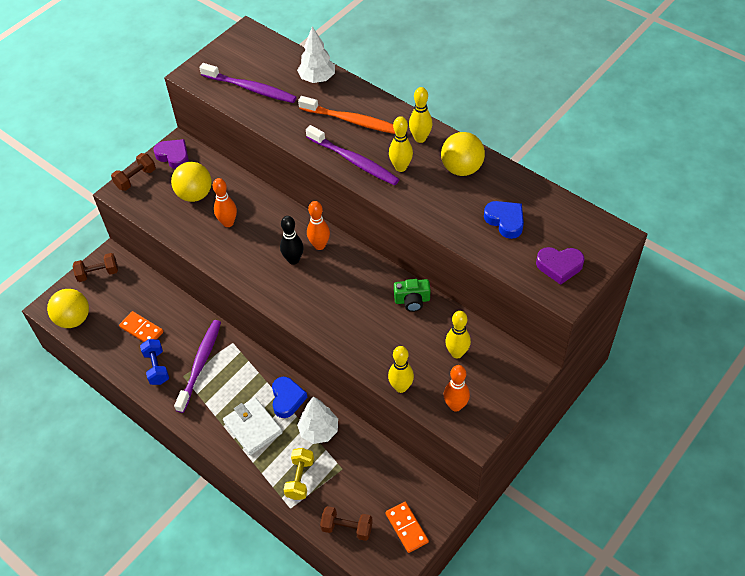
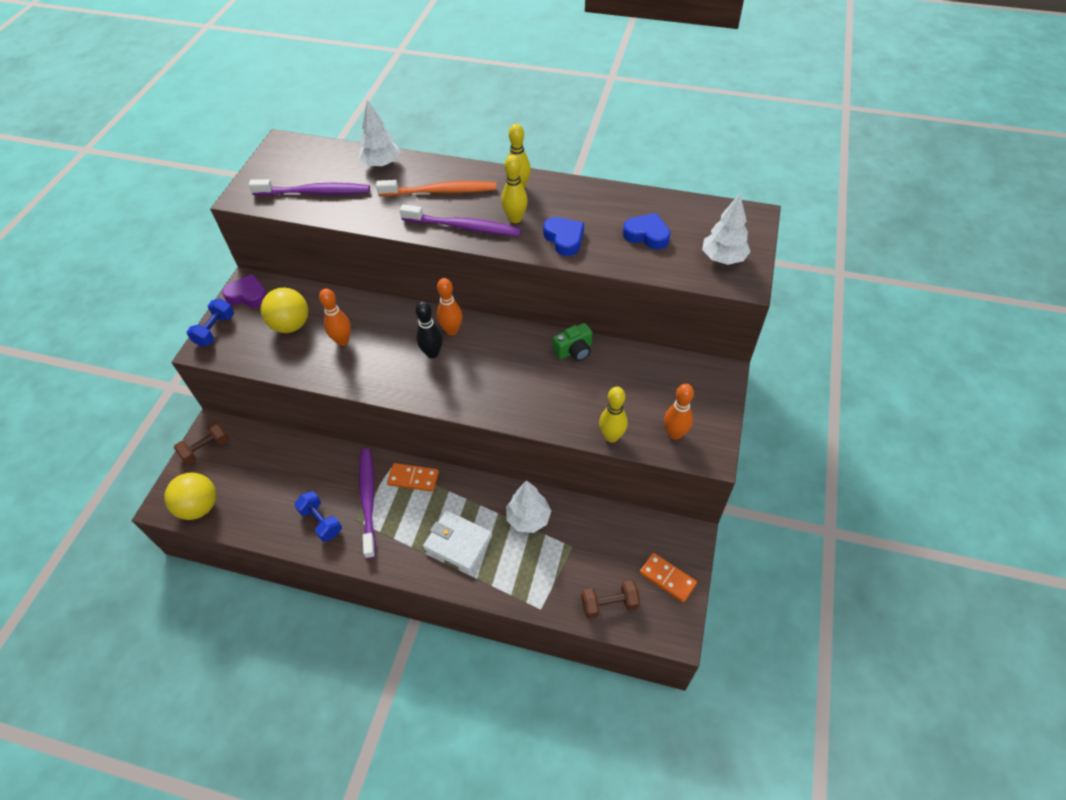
camera: 25 degrees left, 0 degrees up
brown dumbbell [111,153,156,191] -> blue dumbbell [186,298,234,347]
orange domino [119,311,163,342] -> orange domino moved to [387,463,439,492]
blue heart [272,377,307,418] -> blue heart moved to [543,217,584,256]
yellow dumbbell [284,448,314,500] -> none
yellow ball [441,132,485,176] -> none
yellow bowling pin [445,311,471,358] -> none
purple heart [536,247,585,285] -> white tree [702,194,751,265]

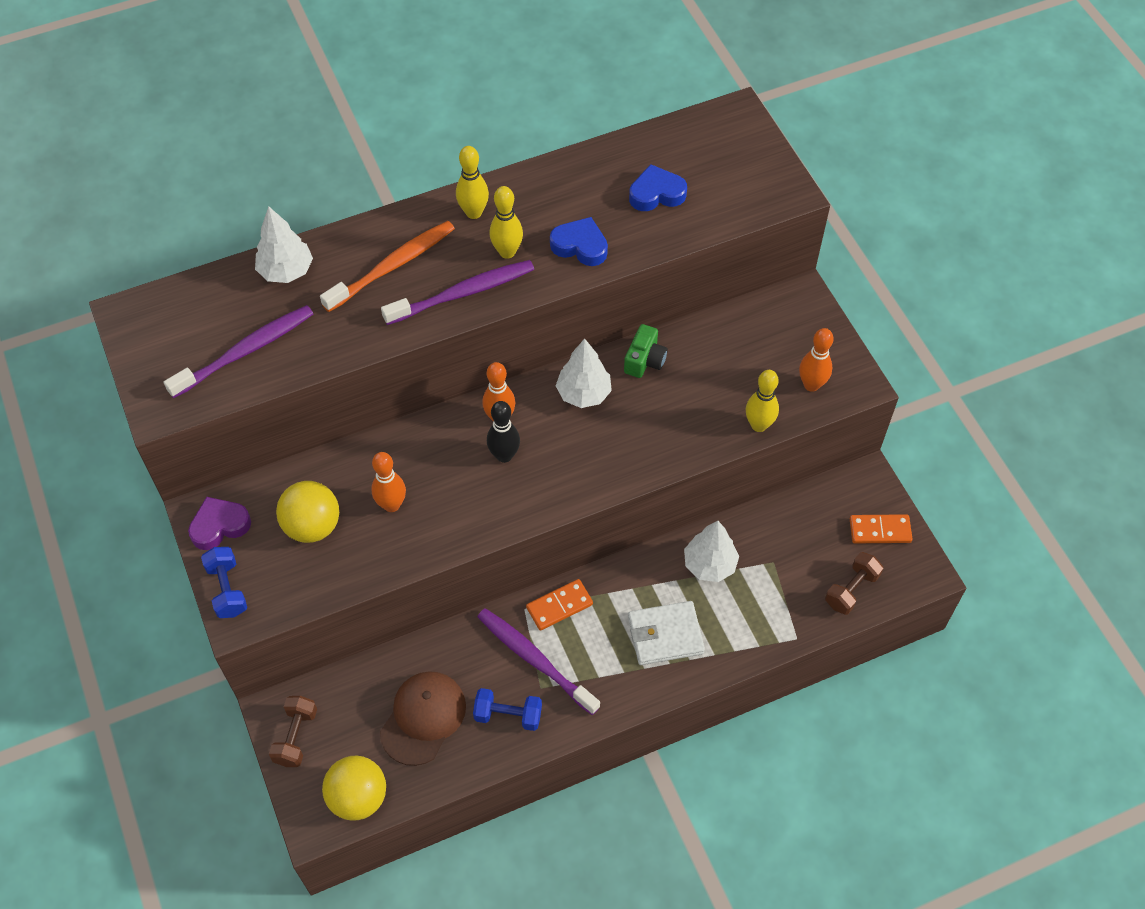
camera: 40 degrees left, 5 degrees up
white tree [702,194,751,265] -> white tree moved to [556,339,612,408]
none -> brown cap [380,671,466,766]

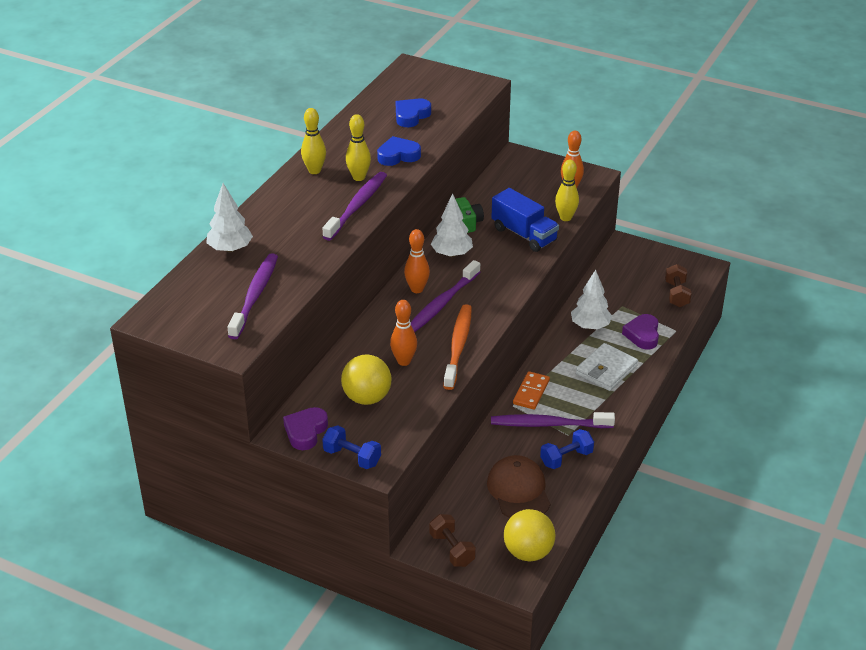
camera: 40 degrees left, 20 degrees down
orange toothbrush [320,221,455,312] -> orange toothbrush moved to [443,304,472,390]
black bowling pin [487,401,520,463] -> purple toothbrush [411,260,480,332]
orange domino [850,514,912,543] -> none
none -> blue truck [491,188,559,252]
none -> purple heart [622,314,659,350]

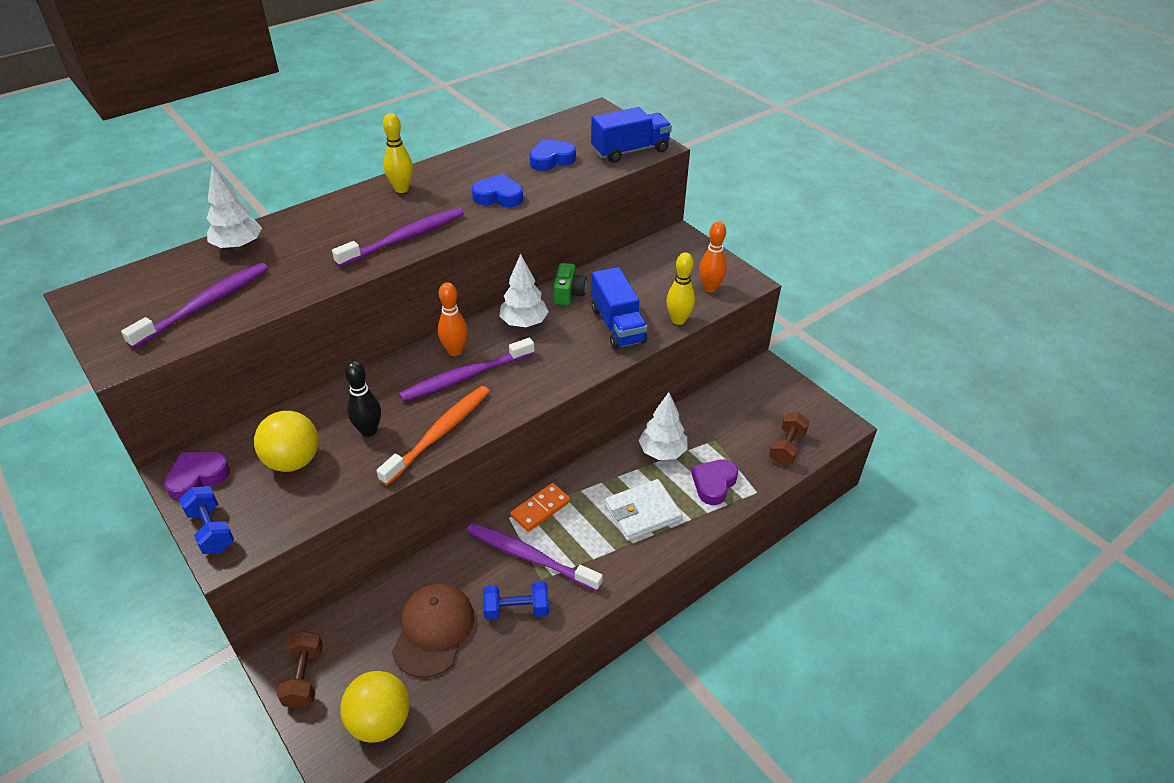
camera: 25 degrees right, 5 degrees up
yellow bowling pin [346,114,371,181] -> none
orange bowling pin [390,300,417,366] -> black bowling pin [344,361,381,437]
none -> blue truck [591,107,672,163]

